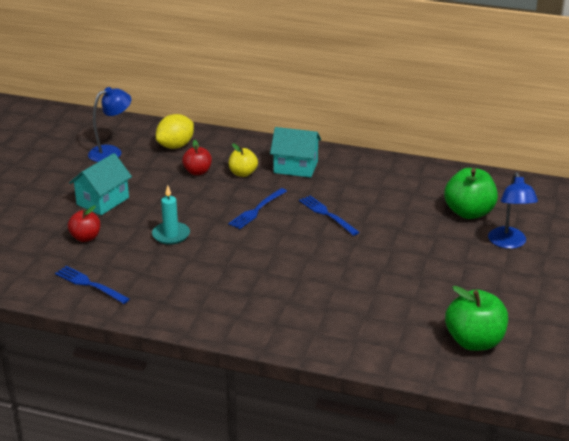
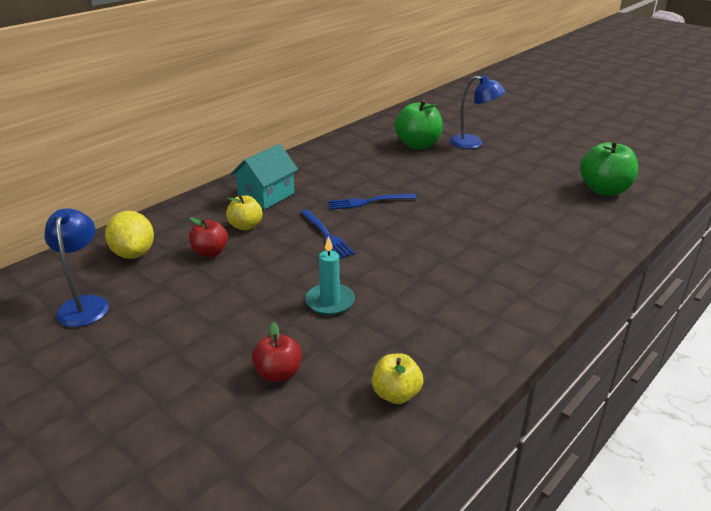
camera: 65 degrees left, 0 degrees up
blue fork [55,266,130,304] -> yellow apple [372,353,424,404]
turquoise house [69,153,132,215] -> none

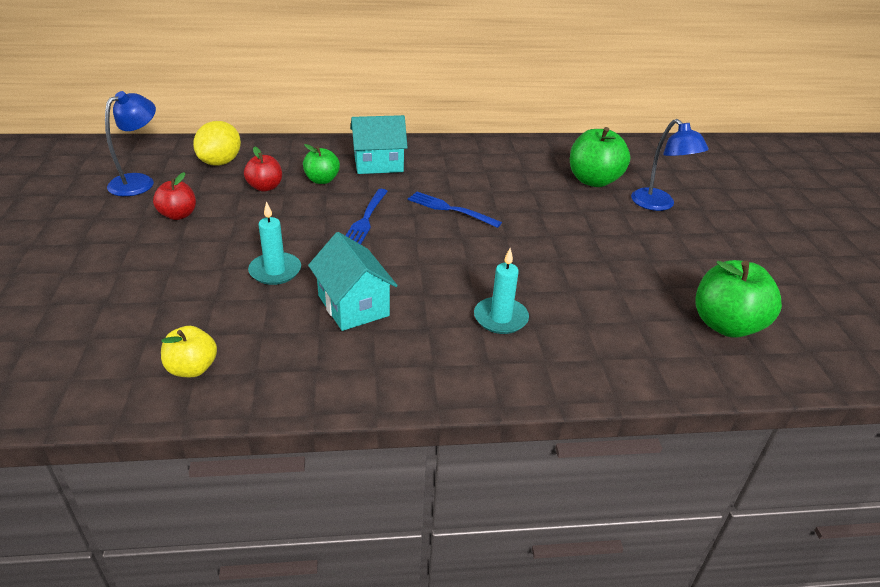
camera: 40 degrees right, 5 degrees up
yellow apple [226,195,263,230] -> green apple [303,144,340,184]
red apple [252,322,302,382] -> red apple moved to [153,172,196,220]
none -> turquoise house [308,232,398,331]
none -> turquoise candle [474,248,529,334]

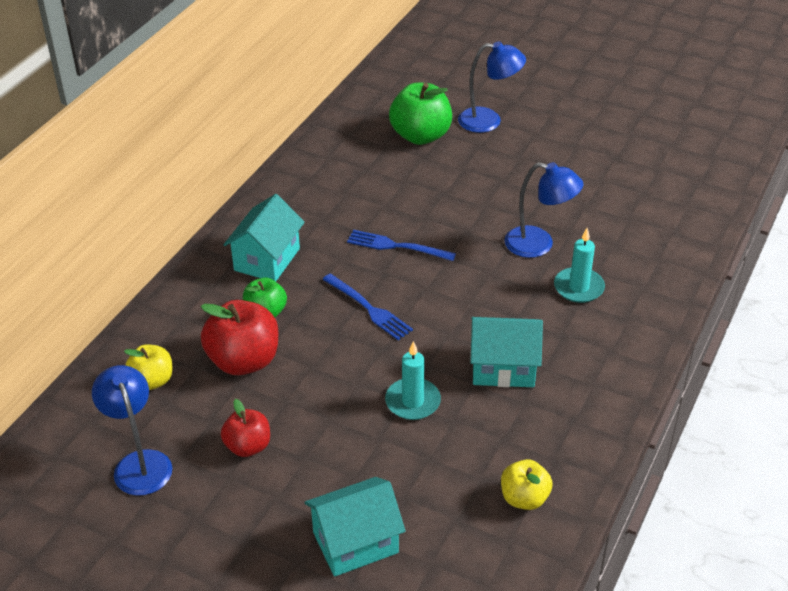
camera: 55 degrees left, 5 degrees up
yellow lemon [193,121,241,166] -> yellow apple [124,345,173,390]
red apple [244,146,282,192] -> red apple [201,300,278,375], size x1.67
blue fork [408,192,502,228] -> blue fork turned 45 degrees clockwise [347,230,456,261]
green apple [695,260,782,338] -> none
none -> turquoise house [304,477,406,577]
none -> blue lamp [504,162,584,258]

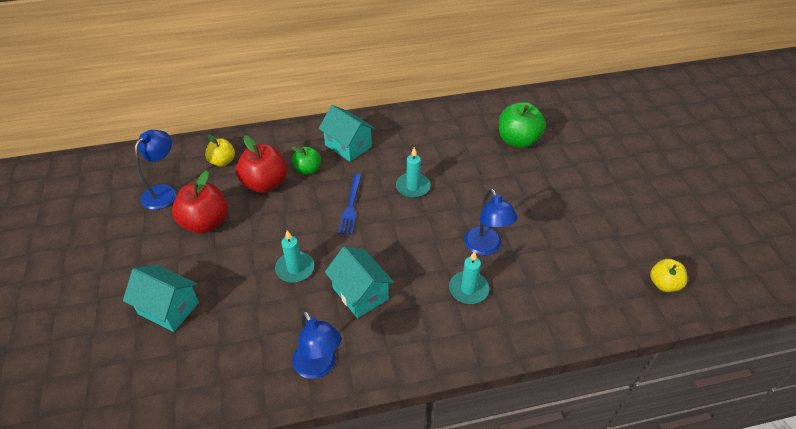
camera: 50 degrees right, 5 degrees up
red apple [221,399,270,457] -> red apple [172,171,228,234], size x1.67
turquoise house [224,194,305,282] -> turquoise house turned 60 degrees clockwise [319,105,375,162]
blue fork [347,230,456,261] -> turquoise candle [396,147,431,198]
blue lamp [458,41,526,133] -> blue lamp moved to [292,311,341,379]
yellow apple [501,459,553,510] -> yellow apple moved to [650,259,687,292]

